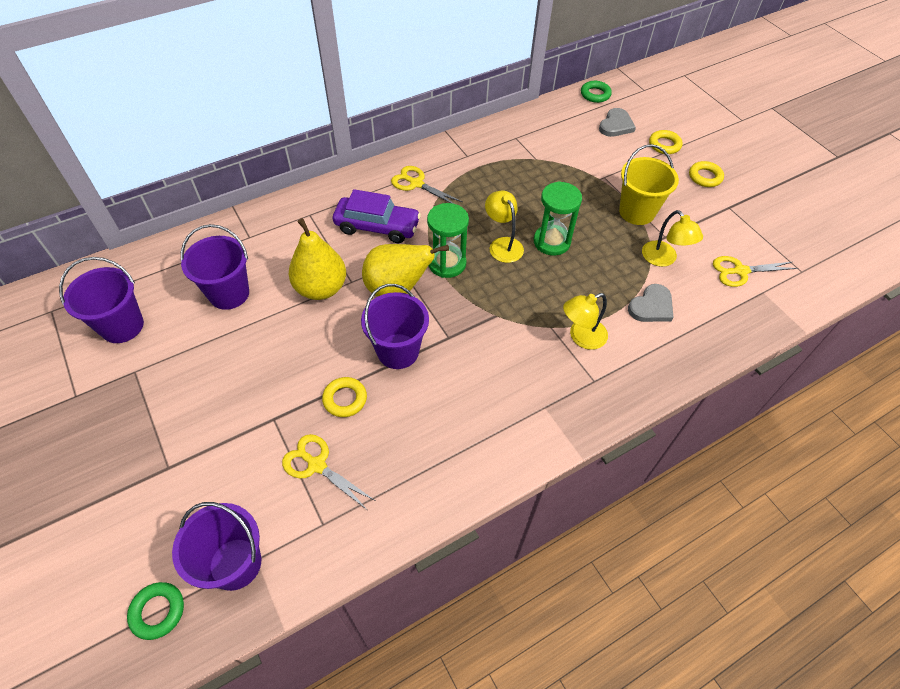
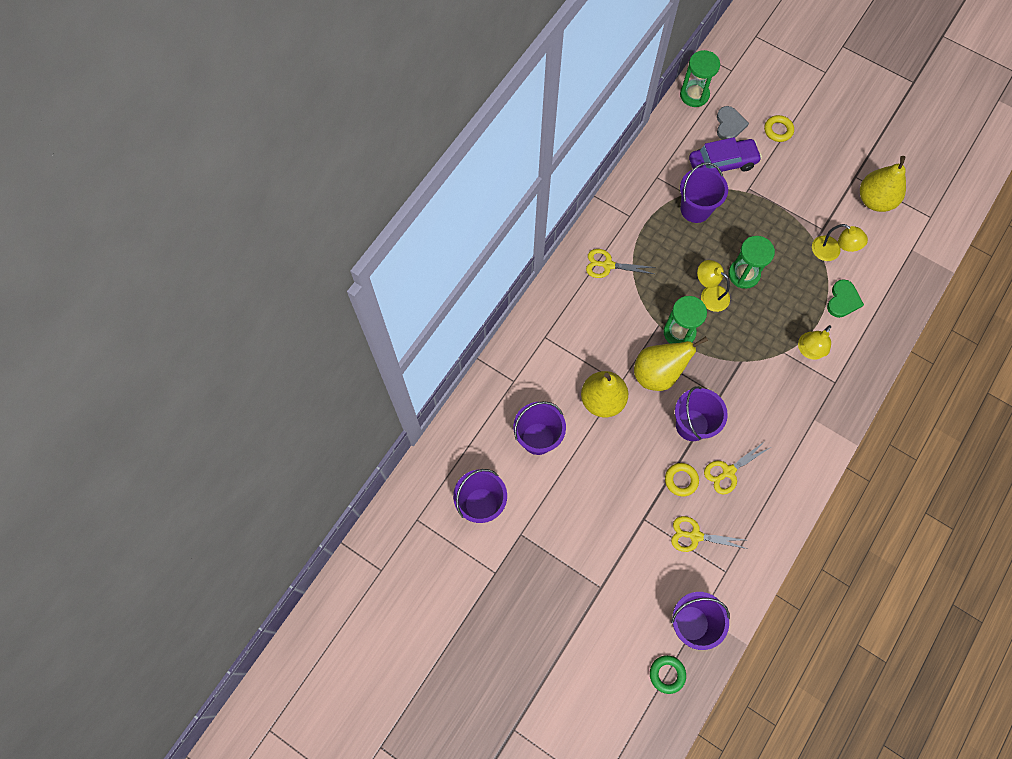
camera: 25 degrees left, 15 degrees up
purple car [333,189,421,243] -> purple car moved to [689,137,762,173]
green ring [581,81,612,103] -> green hourglass [680,50,720,107]
yellow bucket [619,144,679,225] -> none
grey heart [628,284,673,322] -> green heart [827,279,864,318]
yellow ring [689,161,724,187] -> none
yellow scissors [713,256,798,287] -> yellow scissors moved to [704,441,771,494]
none -> purple bucket [680,162,728,223]
none -> yellow pear [860,156,906,212]

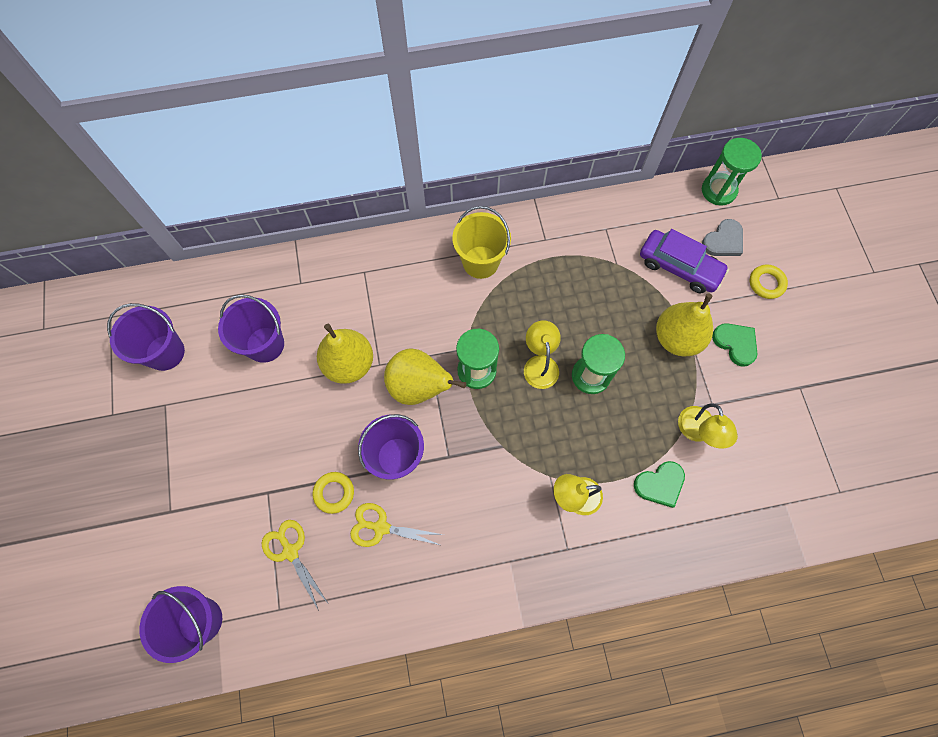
camera: 45 degrees right, 0 degrees up
yellow scissors [586,249,656,278] -> yellow bucket [452,206,511,279]
green ring [650,655,686,694] -> none
purple bucket [680,162,728,223] -> none
yellow pear [860,156,906,212] -> yellow pear moved to [656,294,713,357]
none -> green heart [712,323,757,367]

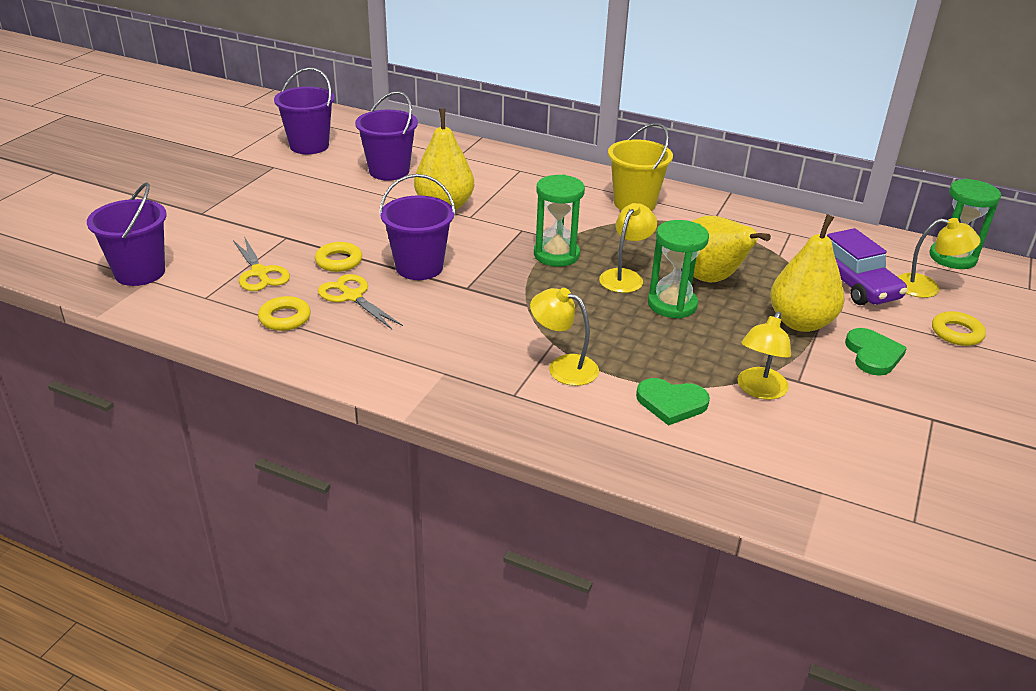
camera: 35 degrees right, 35 degrees down
yellow scissors [262,520,328,611] -> yellow scissors turned 150 degrees clockwise [233,236,290,291]
yellow pear [384,349,466,405] -> yellow pear moved to [691,216,771,283]
grey heart [702,219,743,256] -> yellow lamp [897,218,981,298]
none -> yellow ring [258,296,311,331]

